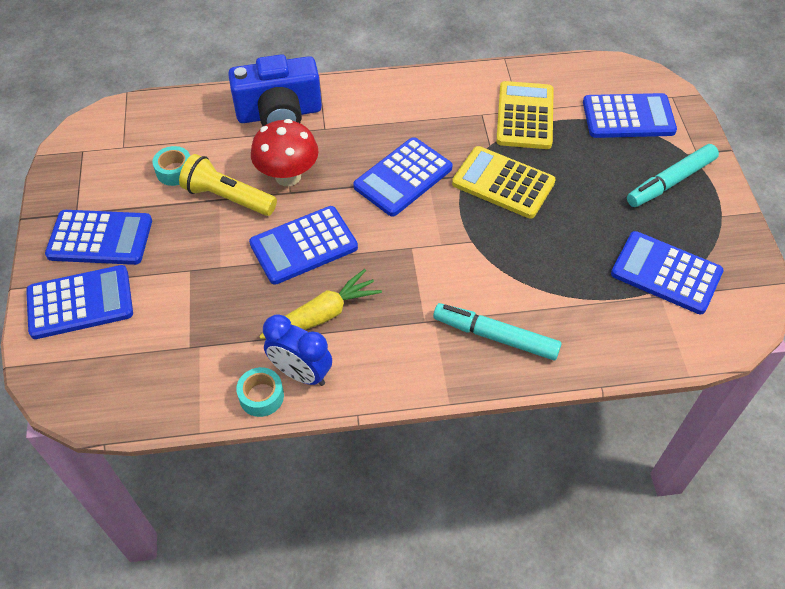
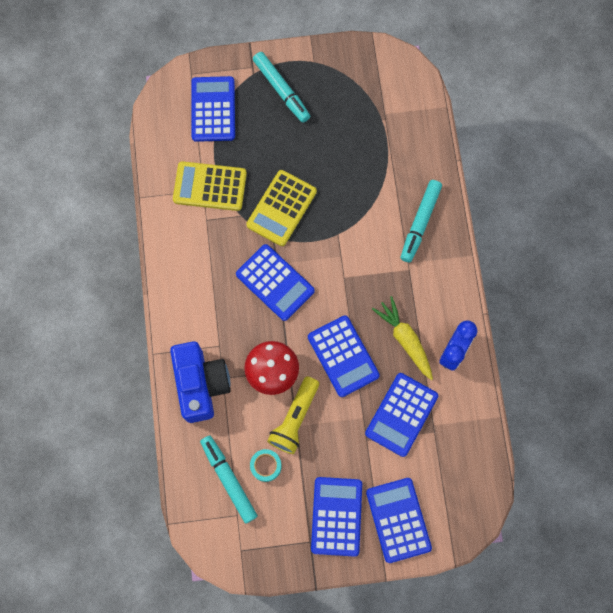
camera: 90 degrees left, 20 degrees up
turquoise tape [236,367,284,417] -> none
blue calculator [611,231,723,314] -> blue calculator moved to [365,373,438,457]
none -> turquoise marker [200,436,257,524]

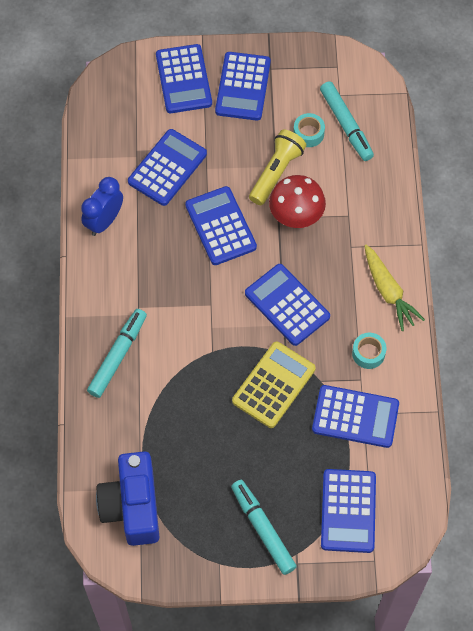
camera: 175 degrees left, 10 degrees down
blue camera [170,341,231,423] -> blue camera moved to [96,451,159,546]
yellow calculator [173,161,247,211] -> blue calculator [312,385,399,448]
yellow carrot [372,296,433,380] -> yellow carrot moved to [364,245,425,331]
none -> turquoise tape [352,333,386,369]

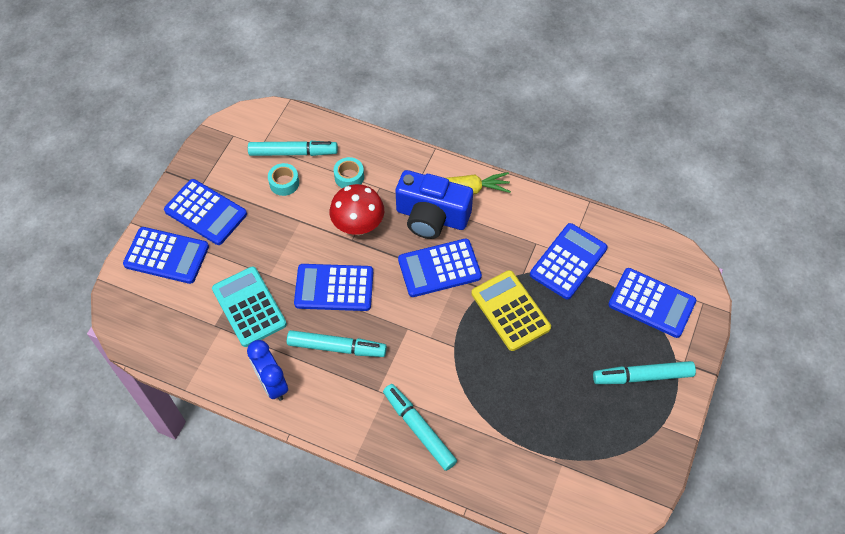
camera: 65 degrees left, 5 degrees down
blue camera [96,451,159,546] -> blue camera moved to [396,170,473,239]
blue calculator [128,129,207,206] -> turquoise calculator [212,266,287,347]
yellow flashlight [249,130,306,205] -> none
turquoise tape [352,333,386,369] -> turquoise tape moved to [334,157,364,188]
none -> turquoise marker [287,330,387,357]

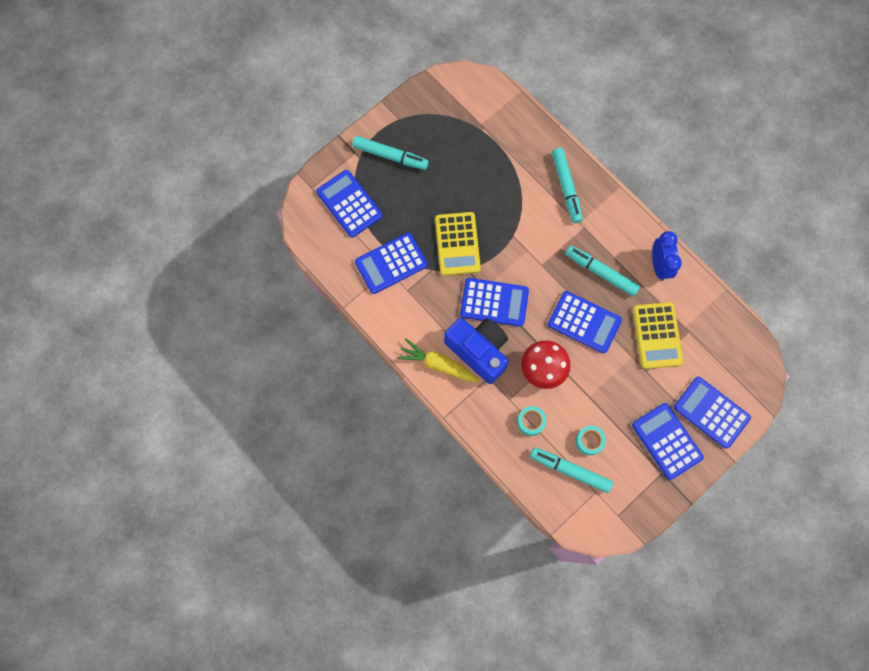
camera: 155 degrees left, 15 degrees up
turquoise calculator [212,266,287,347] -> yellow calculator [633,302,683,369]

